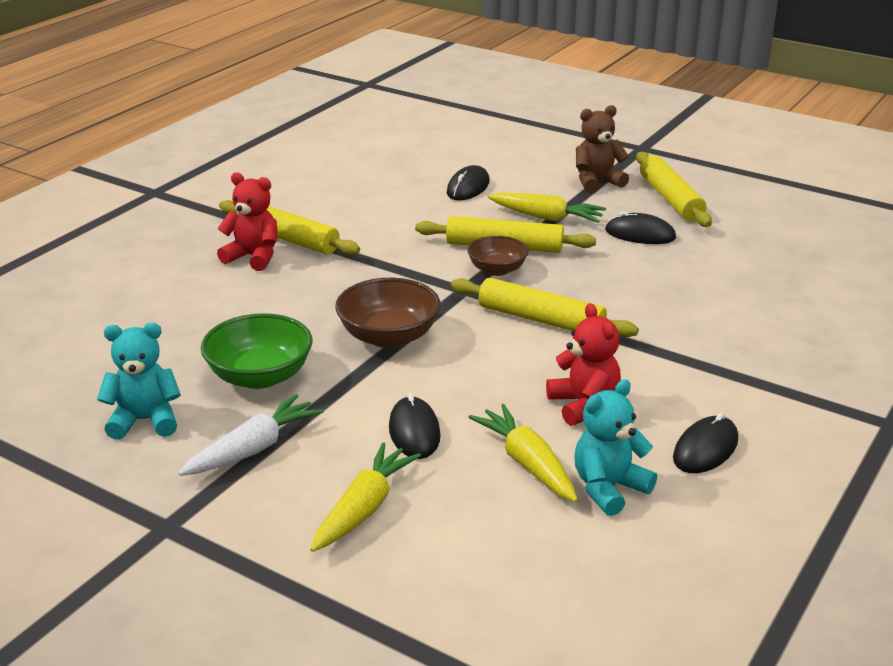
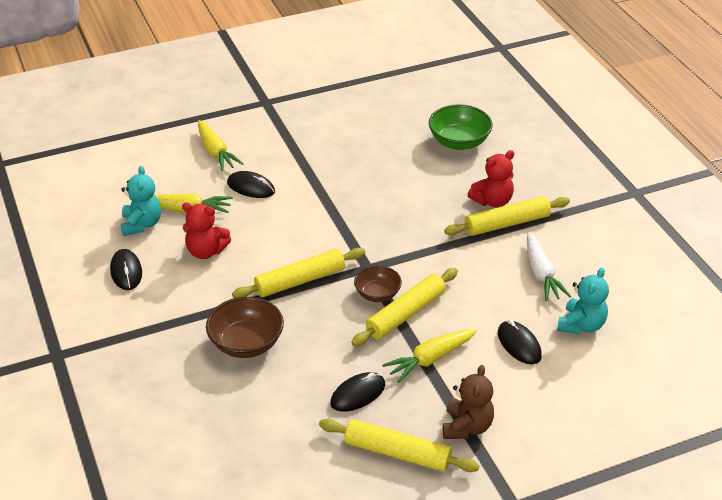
camera: 125 degrees right, 10 degrees up
turquoise teddy bear [97,323,181,440] -> turquoise teddy bear moved to [557,268,609,335]
white carrot [178,394,324,476] -> white carrot moved to [527,232,571,301]
green bowl [201,313,312,389] -> green bowl moved to [429,104,493,150]
brown bowl [335,278,441,348] -> brown bowl moved to [206,297,284,358]

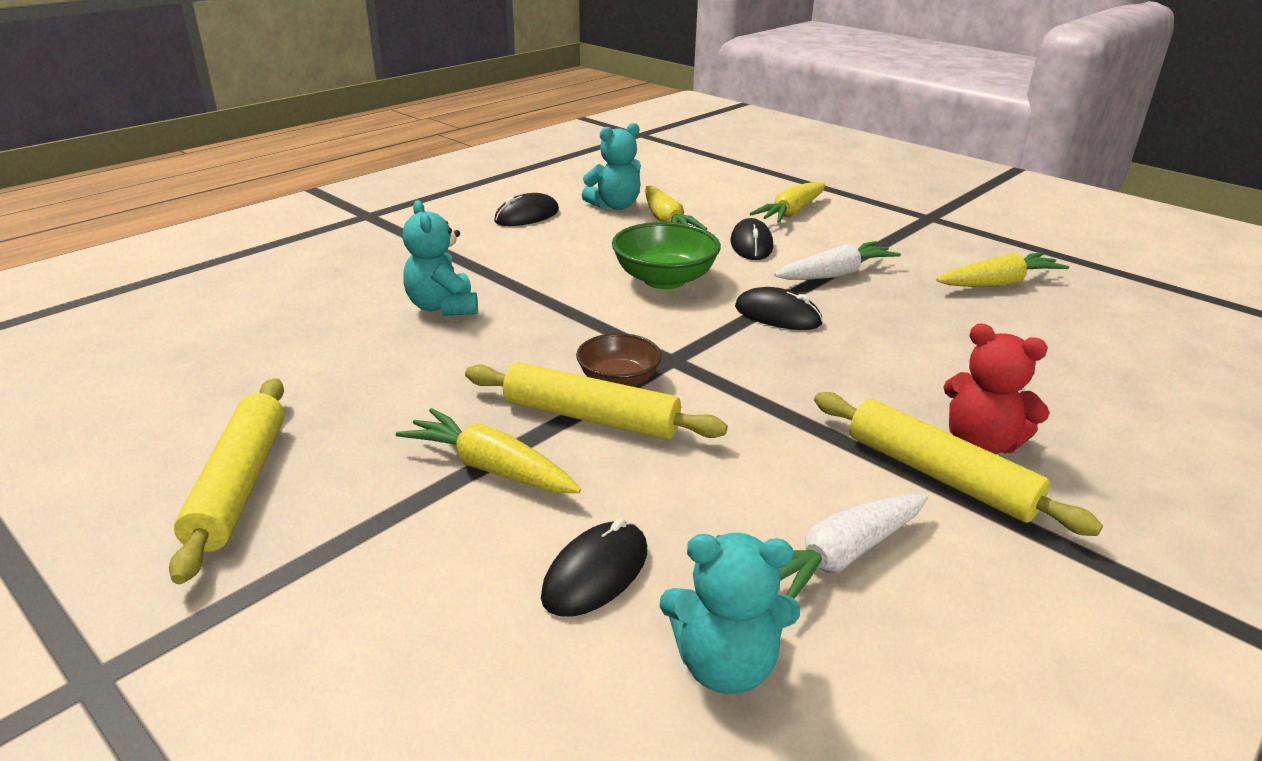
camera: 65 degrees right, 10 degrees down
red teddy bear [182,202,231,259] -> none
brown bowl [206,297,284,358] -> turquoise teddy bear [403,200,478,316]
yellow rolling pin [232,248,365,298] -> none
black mouse [330,372,385,412] -> black mouse moved to [735,287,823,330]
green bowl [429,104,493,150] -> green bowl moved to [612,222,721,289]
brown teddy bear [443,365,494,439] -> none
none -> white carrot [774,241,901,280]
none -> yellow carrot [936,252,1069,287]

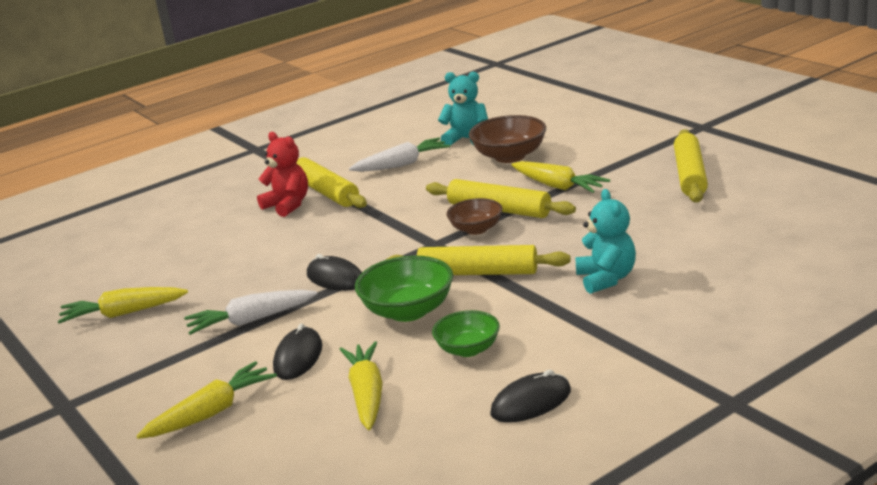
camera: 165 degrees left, 5 degrees down
black mouse [541,518,647,617] -> brown bowl [469,115,546,163]
turquoise teddy bear [582,123,641,210] -> none
none -> yellow rolling pin [386,245,571,275]
none -> green bowl [432,310,500,357]

